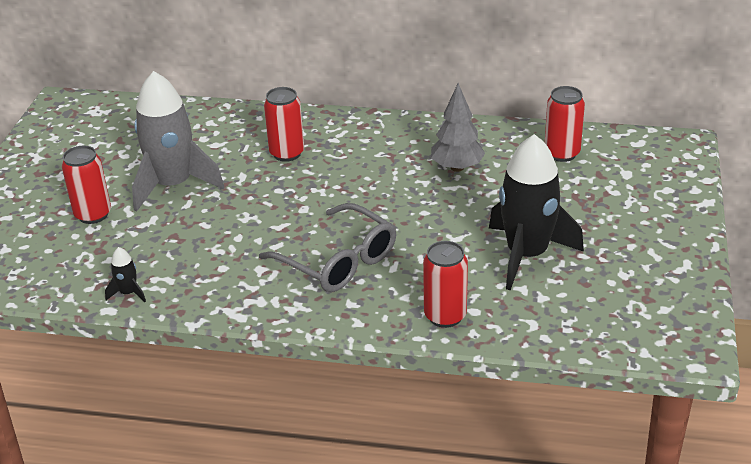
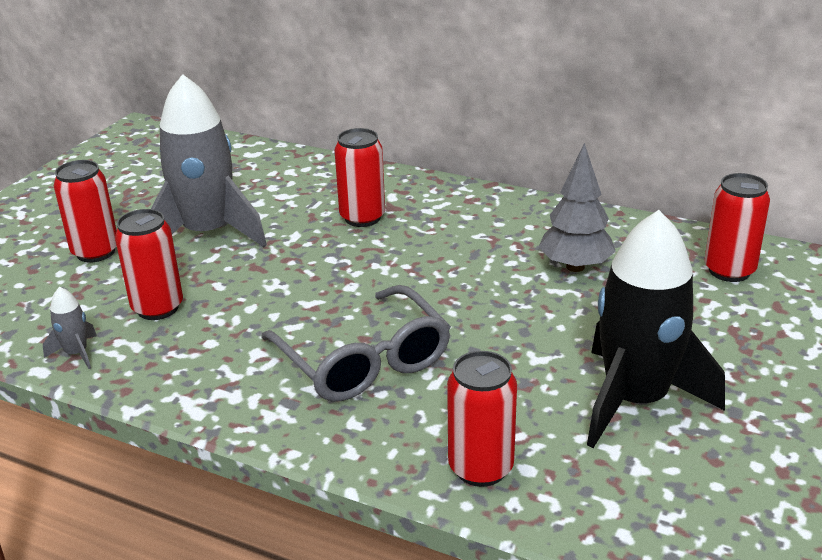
camera: 15 degrees right, 5 degrees down
black rocket [105,247,146,302] -> grey rocket [43,287,97,369]
none -> red can [115,209,183,320]

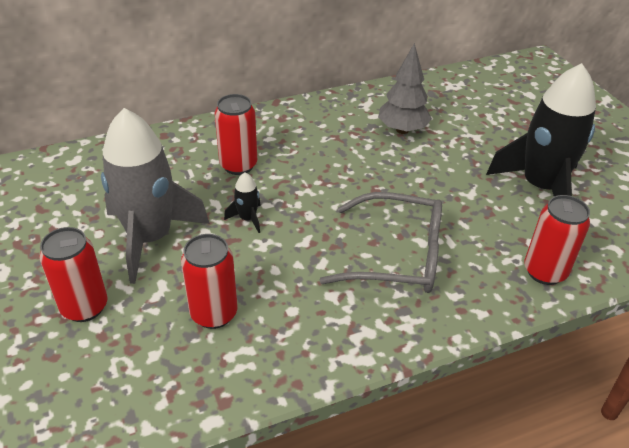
camera: 50 degrees left, 10 degrees up
grey rocket [43,287,97,369] -> none
red can [704,173,770,282] -> none
none -> black rocket [224,172,261,233]

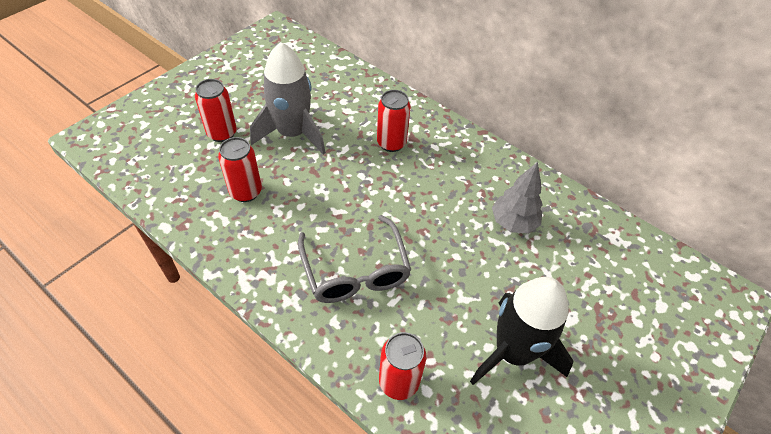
camera: 60 degrees right, 10 degrees up
black rocket [224,172,261,233] -> none

